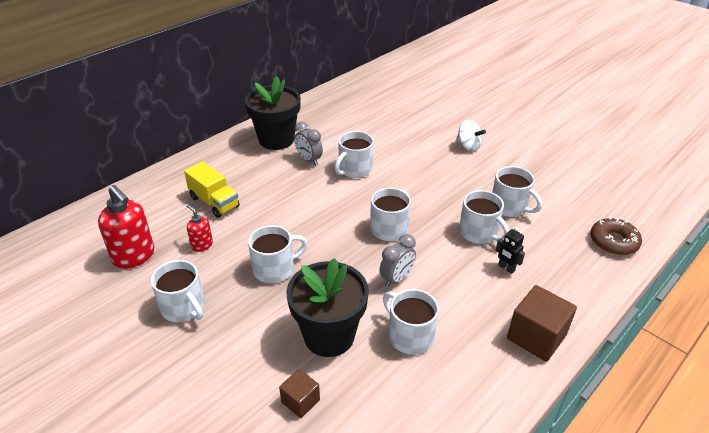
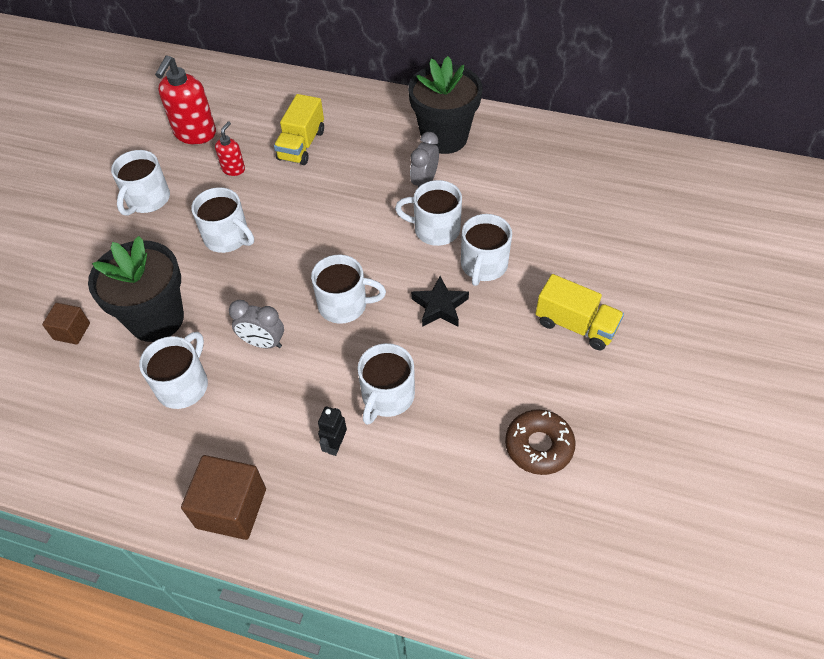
camera: 65 degrees right, 15 degrees up
white spinning top [456,120,486,151] -> yellow truck [535,274,624,350]
white mug [492,166,542,217] -> white mug moved to [461,214,512,286]
brown donut [590,217,642,255] -> brown donut moved to [505,409,576,475]
none -> black star [411,276,469,327]

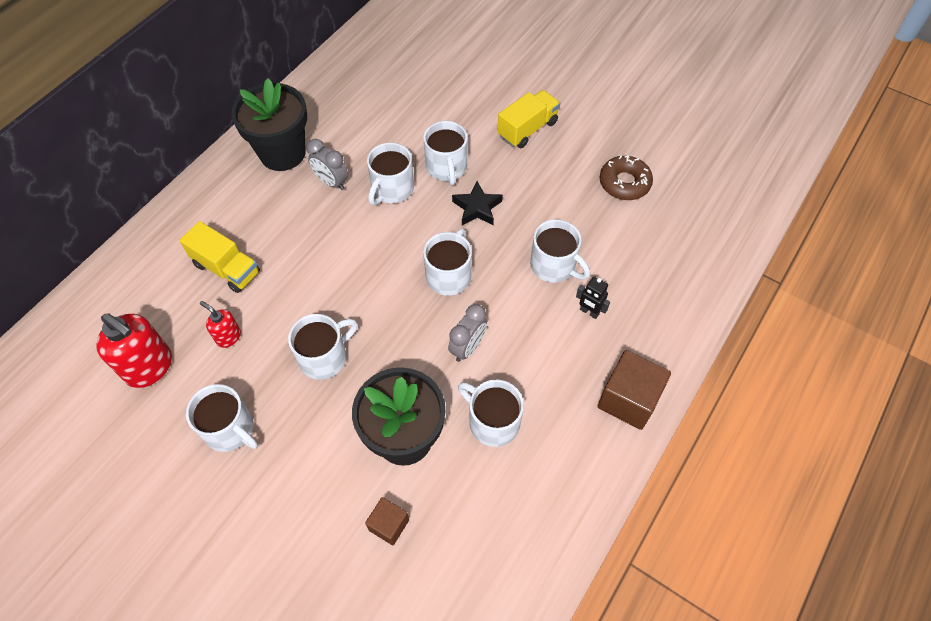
camera: 75 degrees left, 5 degrees up
white mug [461,214,512,286] -> white mug turned 45 degrees clockwise [423,121,468,185]

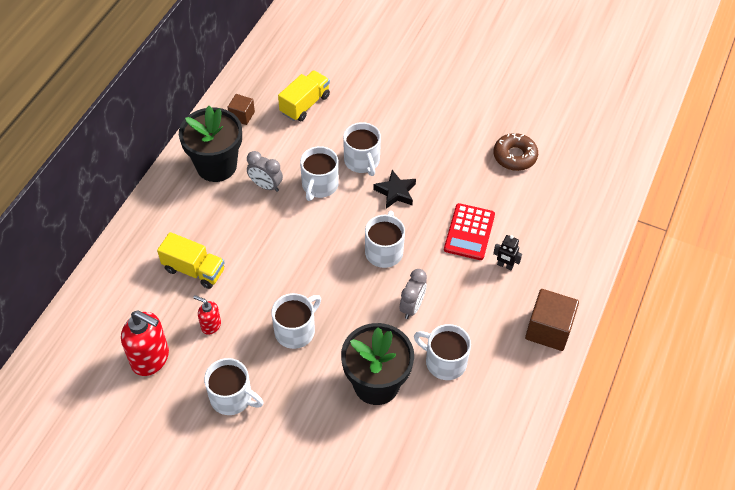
camera: 10 degrees left, 5 degrees down
brown cube [365,497,409,545] -> brown cube moved to [228,94,255,125]
yellow truck [497,90,560,148] -> yellow truck moved to [278,70,330,121]
white mug [530,219,590,283] -> red calculator [444,203,495,260]

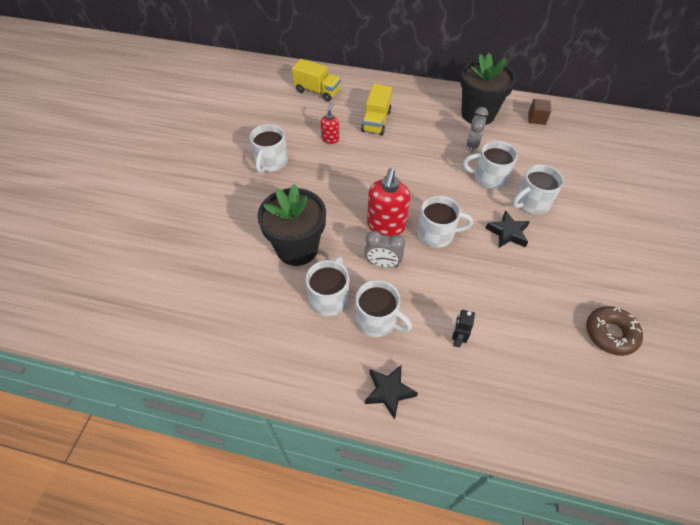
camera: 80 degrees right, 0 degrees up
red soap dispenser [121,310,169,376] -> red soap dispenser moved to [367,168,410,237]
white mug [272,293,321,349] -> white mug moved to [356,280,412,337]
yellow truck [278,70,330,121] -> yellow truck moved to [292,59,341,102]
red calculator [444,203,495,260] -> none
brown cube [525,289,579,351] -> black star [365,365,418,420]

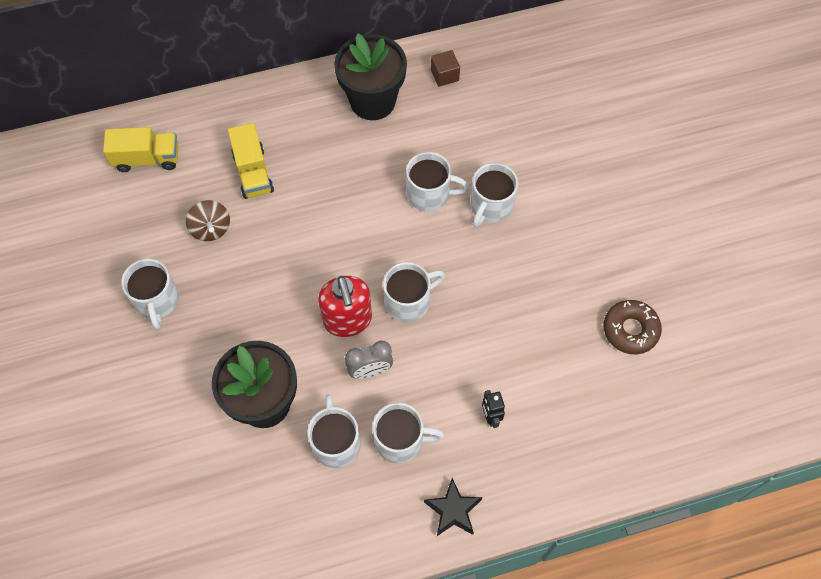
camera: 30 degrees left, 10 degrees up
red soap dispenser [320,103,339,144] -> brown spinning top [186,200,230,241]
white mug [463,141,518,189] -> white mug turned 150 degrees counterclockwise [406,152,469,211]
grey clock [467,107,488,153] -> none
black star [486,210,530,248] -> none

